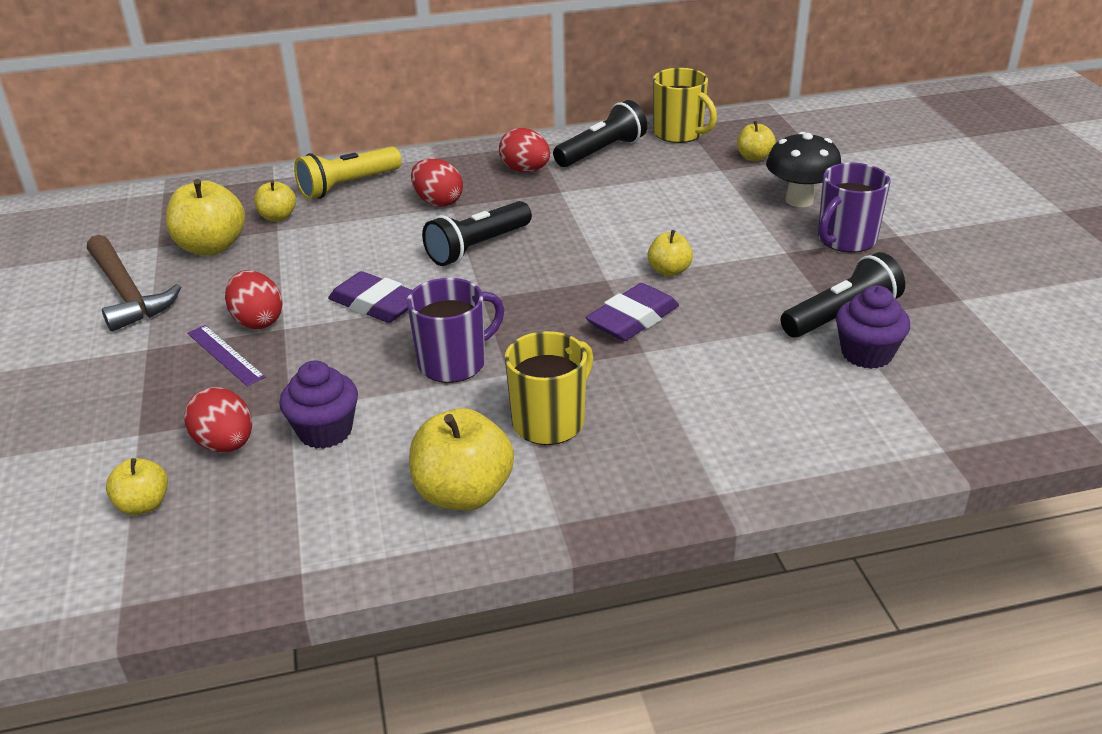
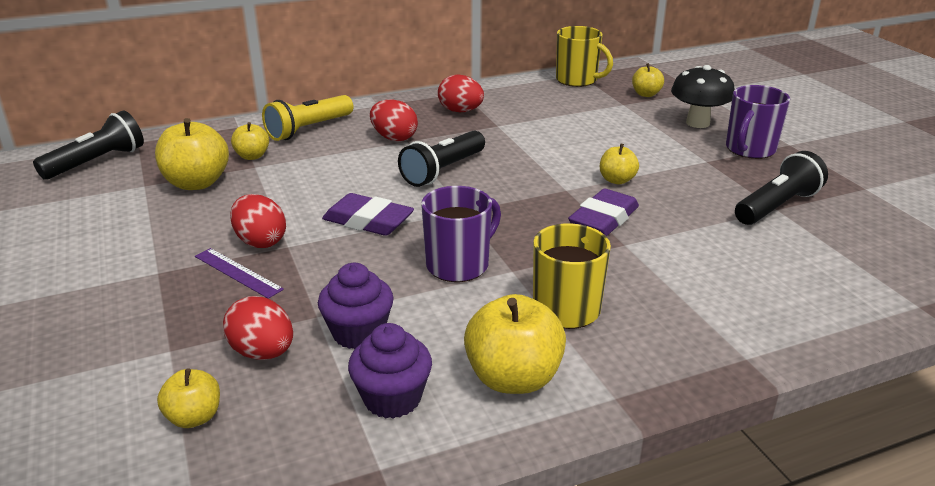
camera: 10 degrees left, 5 degrees down
brown hammer [87,235,181,332] -> none
black flashlight [553,100,647,167] -> black flashlight moved to [33,111,144,179]
purple cupcake [836,285,910,369] -> purple cupcake moved to [348,323,432,419]

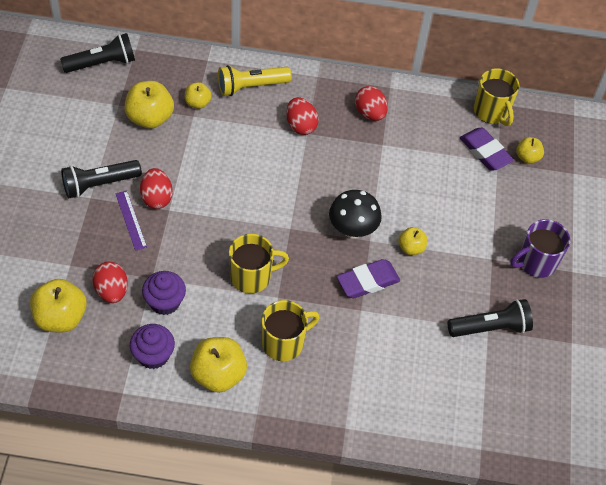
camera: 25 degrees right, 25 degrees up
yellow apple [157,368,220,428] -> yellow apple [30,279,87,333], size x1.78
purple eraser [322,193,414,236] -> purple eraser moved to [460,127,514,171]
black flashlight [398,130,485,187] -> black flashlight moved to [61,160,142,198]
purple mug [421,186,501,282] -> yellow mug [229,234,289,294]
black mushroom [671,65,735,128] -> black mushroom moved to [329,190,382,238]

